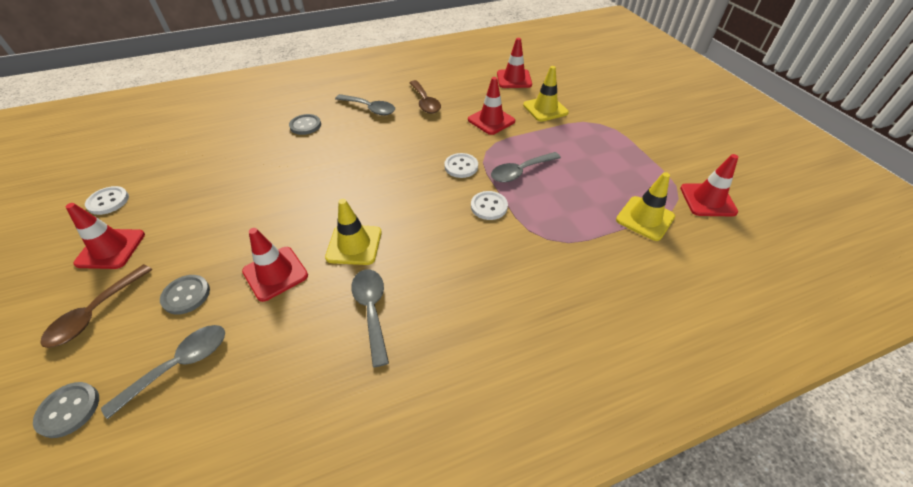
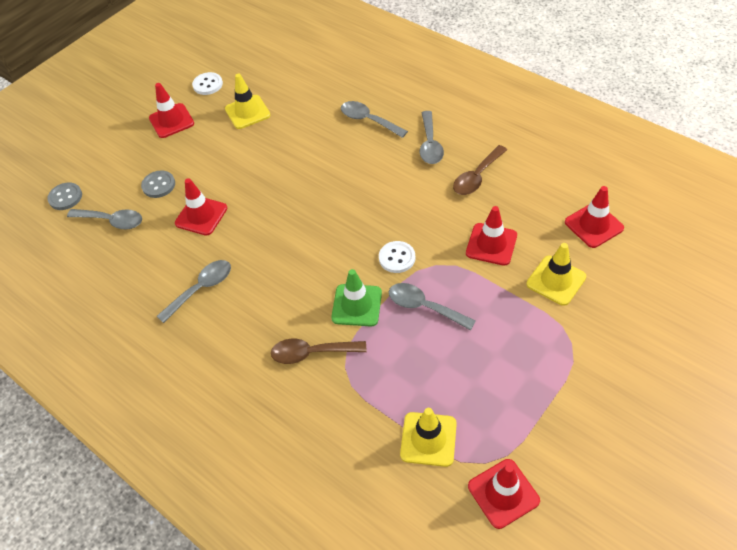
camera: 65 degrees right, 5 degrees up
brown spoon [41,264,152,348] -> brown spoon moved to [271,339,367,364]
grey button [289,114,321,135] -> grey spoon [341,101,408,138]
yellow traffic cone [325,199,382,265] -> yellow traffic cone moved to [225,74,270,129]
white button [471,191,508,220] -> green traffic cone [331,269,382,326]

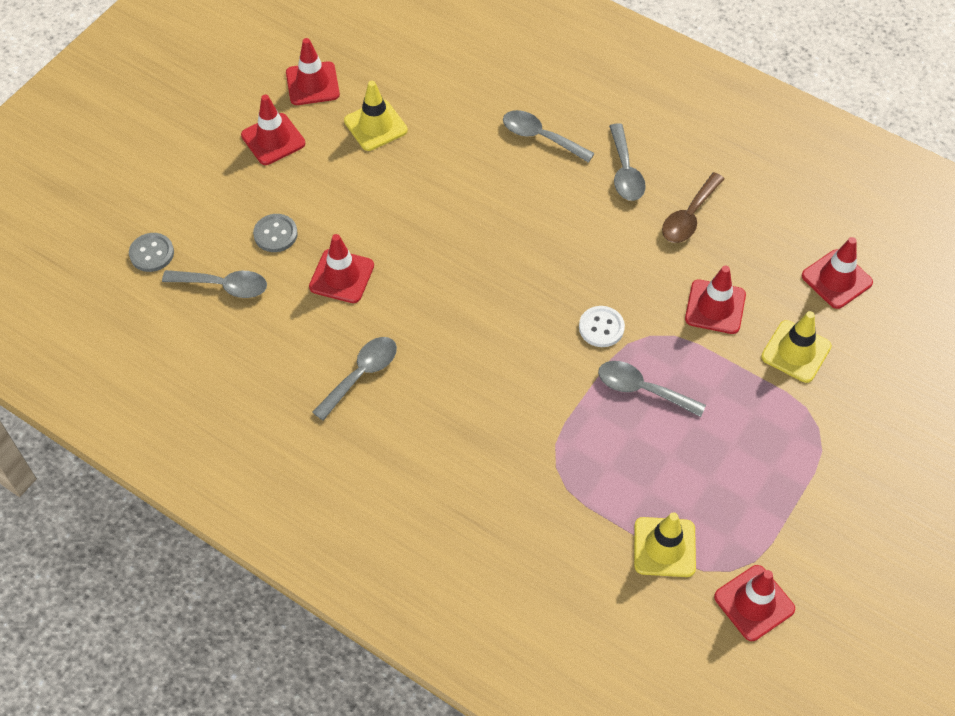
camera: 10 degrees left, 5 degrees up
white button [192,72,223,95] -> red traffic cone [286,38,340,105]
brown spoon [271,339,367,364] -> none
green traffic cone [331,269,382,326] -> none

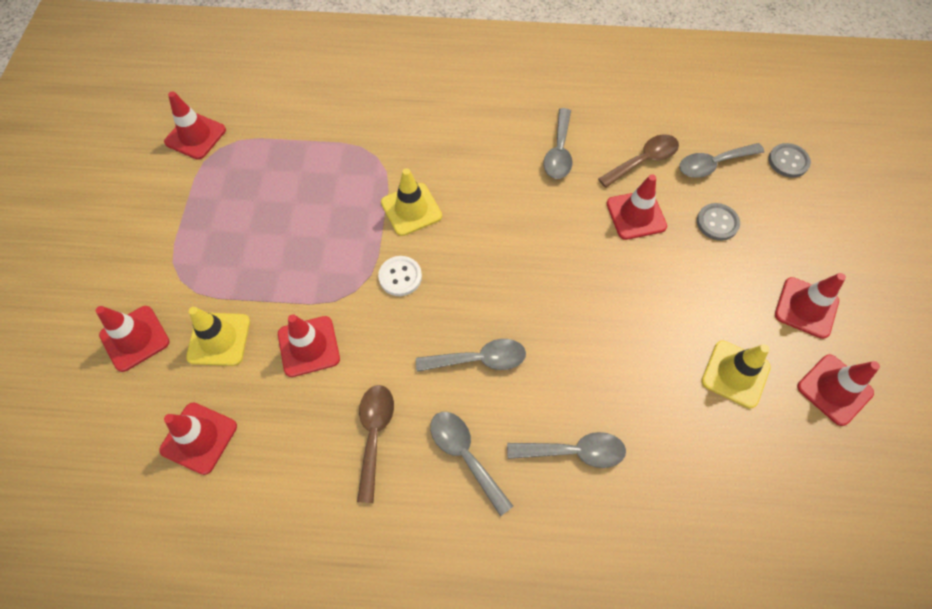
camera: 150 degrees right, 5 degrees up
grey spoon [598,361,706,417] -> grey spoon moved to [416,339,526,372]
yellow traffic cone [634,512,696,577] -> yellow traffic cone moved to [381,168,442,236]
none -> red traffic cone [96,306,170,372]
none -> brown spoon [598,134,679,188]

